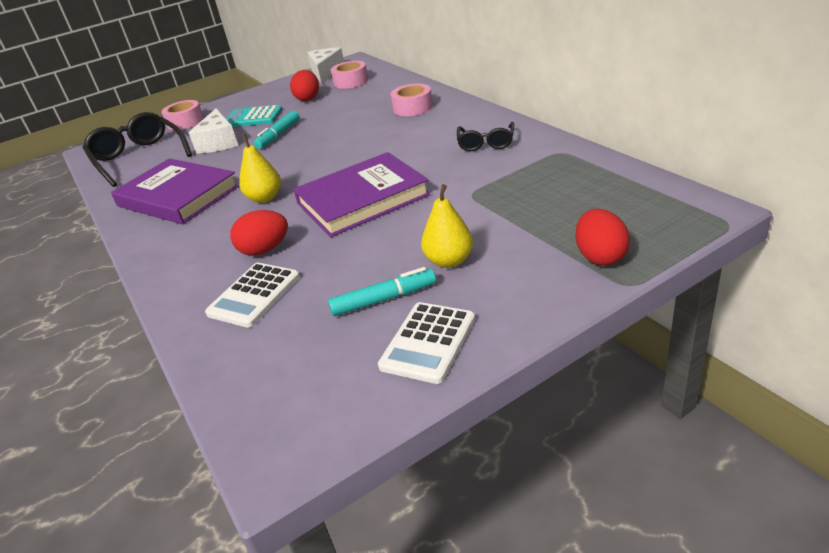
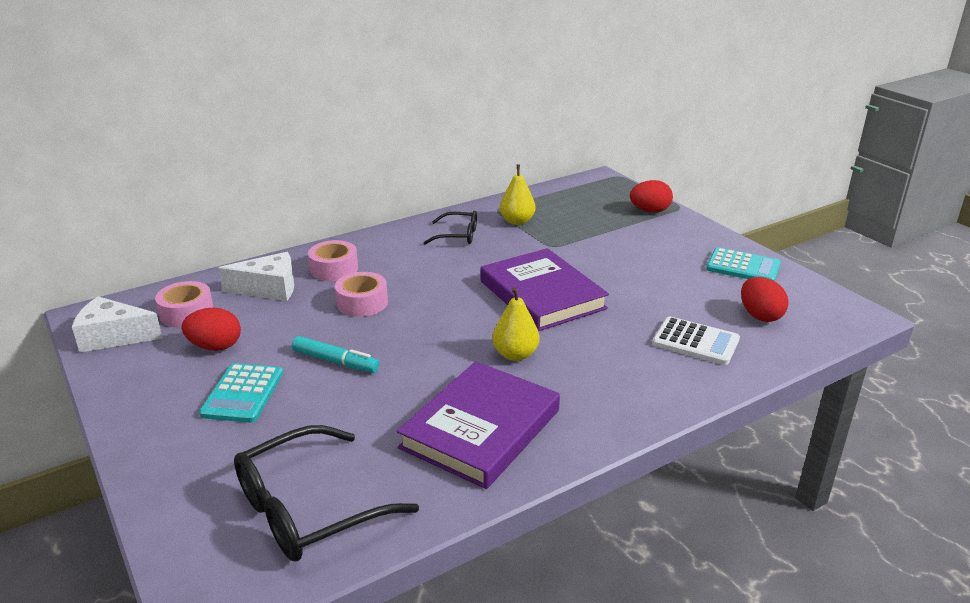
camera: 95 degrees left, 5 degrees down
pink tape [161,100,204,130] -> pink tape moved to [335,272,388,317]
white cheese [189,109,238,154] -> white cheese moved to [218,252,294,301]
red egg [230,210,288,256] -> red egg moved to [741,277,788,322]
turquoise marker [328,267,436,316] -> none
white calculator [378,302,475,384] -> turquoise calculator [706,248,781,281]
yellow pear [421,184,473,268] -> yellow pear moved to [500,164,536,225]

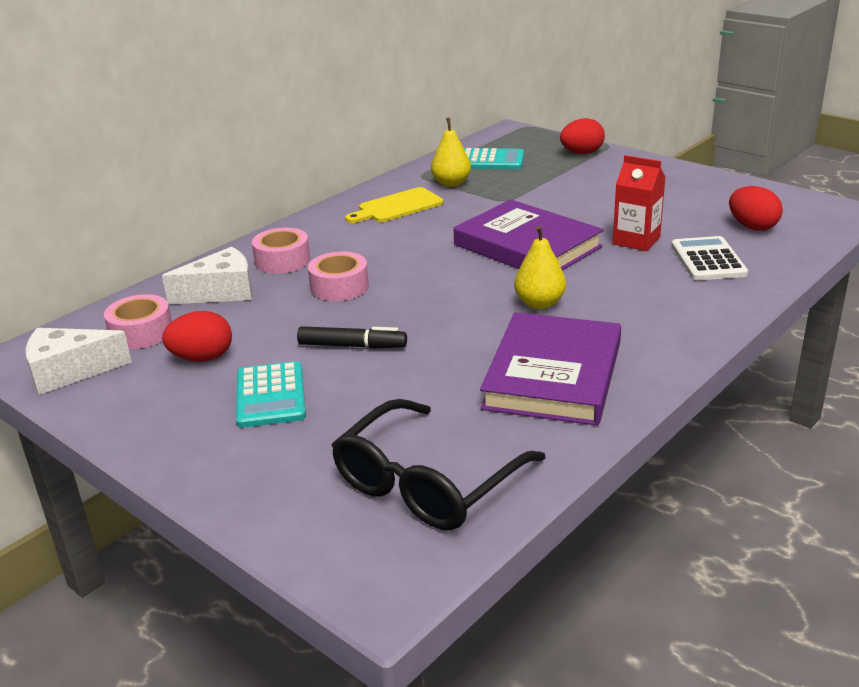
camera: 15 degrees left, 0 degrees up
turquoise marker [292,336,379,373] -> black marker [297,326,407,349]
black glasses [423,211,477,245] -> yellow cutting board [345,187,443,223]
white calculator [652,316,740,365] -> white calculator turned 105 degrees counterclockwise [671,236,748,280]
turquoise calculator [706,248,781,281] -> turquoise calculator moved to [464,148,524,169]
none -> red carton [613,155,666,251]

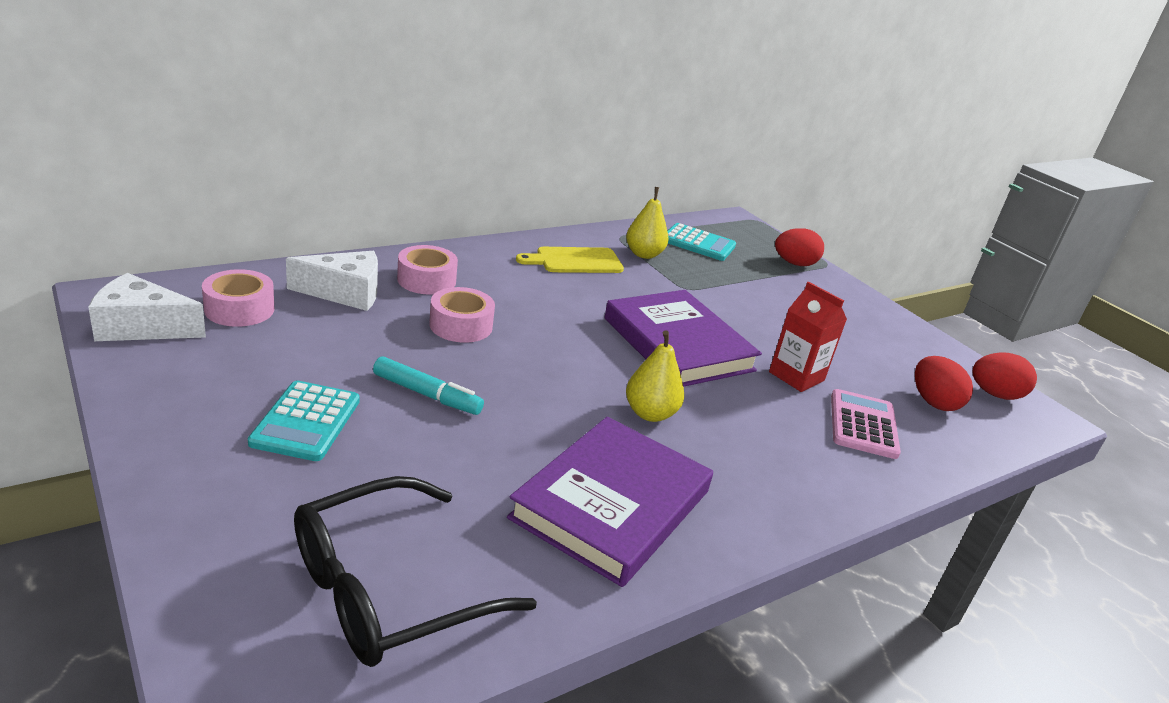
camera: 10 degrees right, 0 degrees up
red egg [162,311,232,362] -> red egg moved to [973,352,1037,400]
black marker [297,326,407,349] -> turquoise marker [373,356,484,415]
white calculator [671,236,748,280] -> pink calculator [831,389,901,459]

